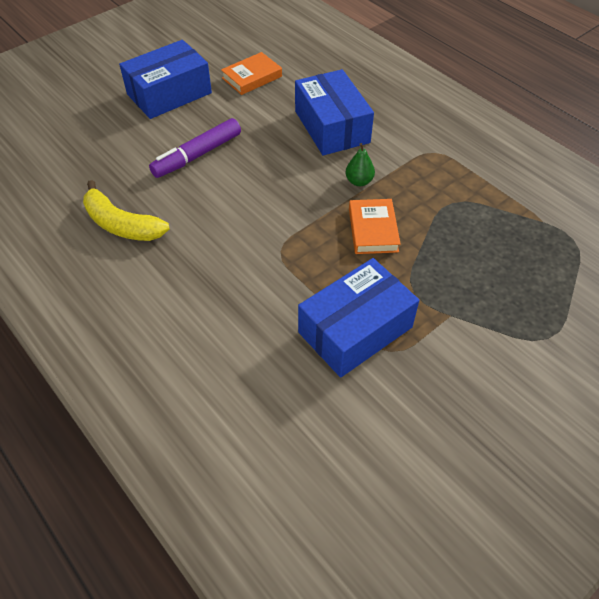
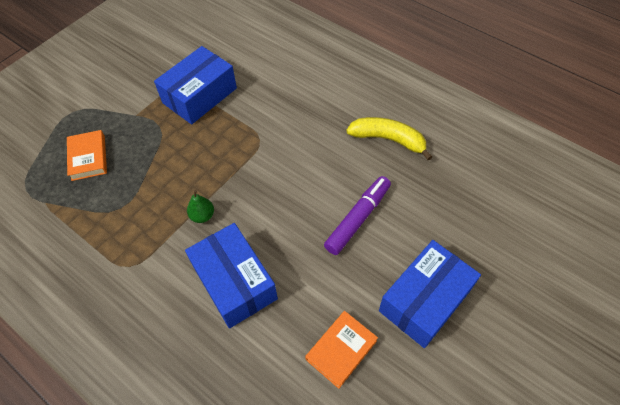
camera: 170 degrees right, 5 degrees up
orange book [349,199,401,254] -> orange book moved to [67,130,107,181]

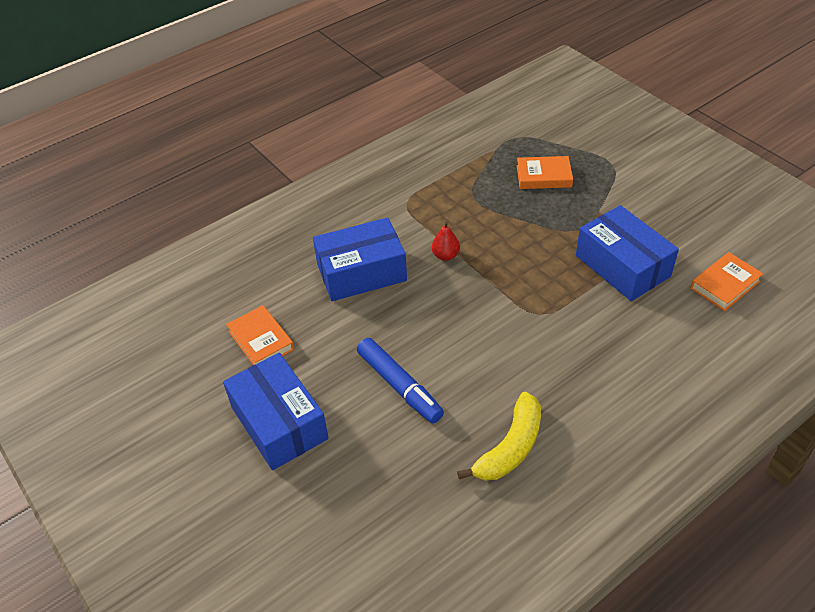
camera: 105 degrees right, 10 degrees down
green pear [187,190,214,223] -> red pear [432,222,460,261]
purple marker [324,176,391,255] -> blue marker [357,338,444,423]
none -> orange book [690,252,763,311]

